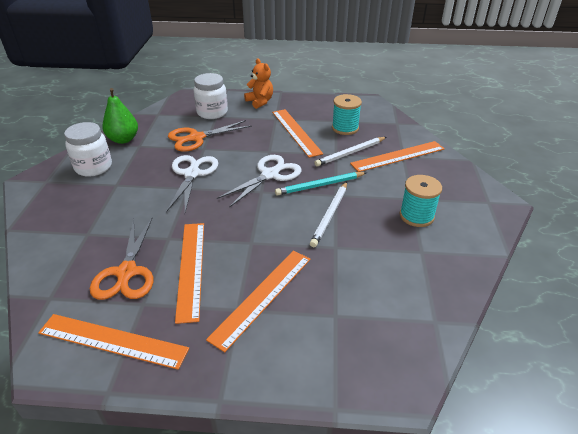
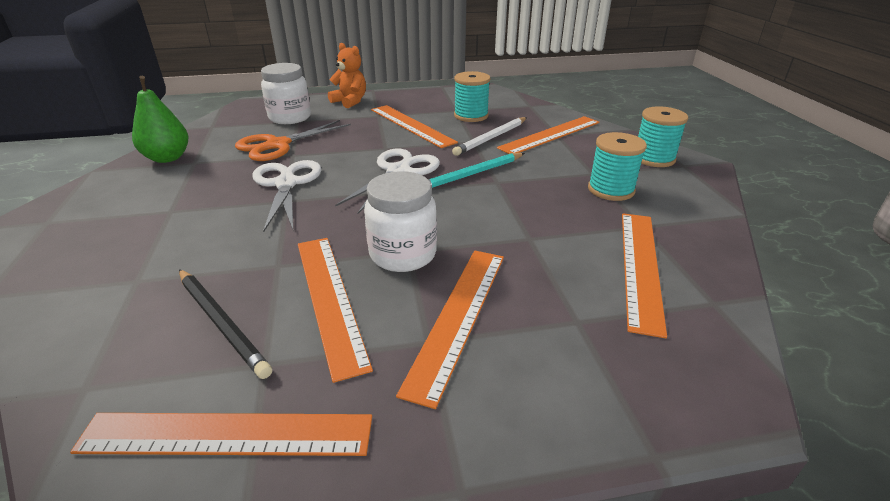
camera: 15 degrees left, 5 degrees down
white jar [64,122,112,177] -> white jar moved to [364,171,437,272]
orange scissors [90,218,153,300] -> black pencil [179,269,272,379]
white pencil [310,182,347,247] -> none
none -> orange ruler [622,213,667,338]
none -> turquoise spool [638,106,688,167]

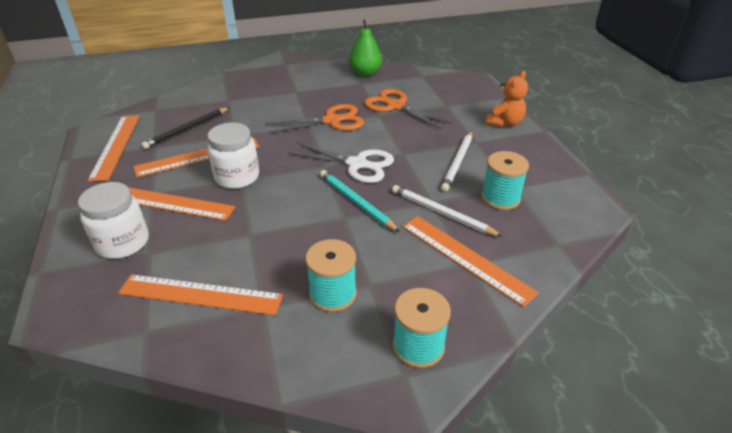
camera: 85 degrees right, 5 degrees up
white scissors [252,160,321,232] -> orange scissors [265,104,364,134]
white jar [261,63,311,124] -> white jar moved to [78,182,149,259]
orange ruler [371,105,458,148] -> white pencil [441,131,472,192]

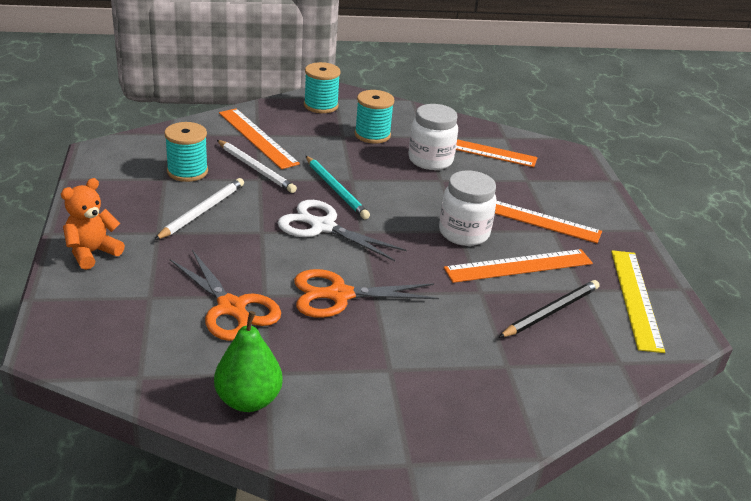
camera: 175 degrees left, 5 degrees down
white jar [78,182,149,259] -> white jar moved to [408,104,458,170]
orange ruler [87,115,140,182] -> yellow ruler [611,250,665,353]

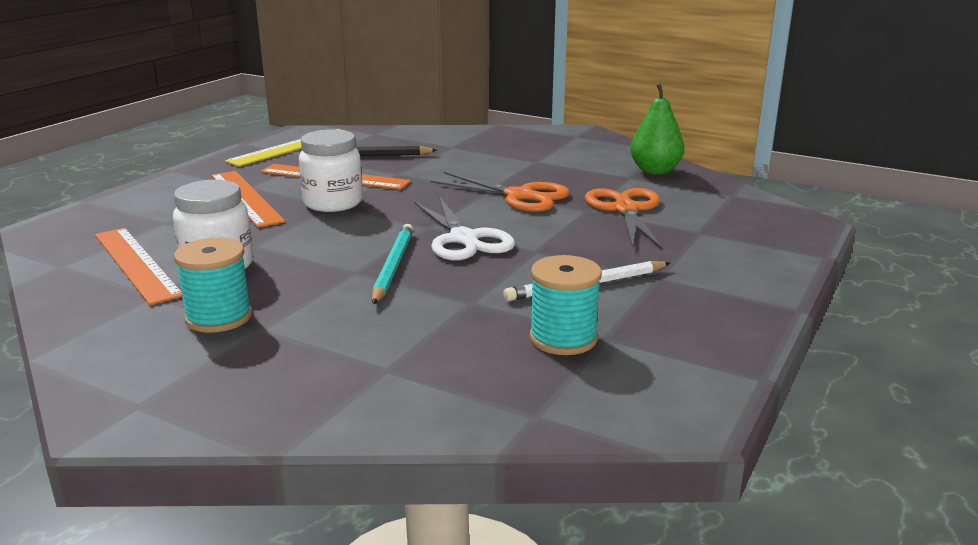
camera: 140 degrees left, 10 degrees down
orange teddy bear [61,178,125,270] -> none
white pencil [217,140,297,193] -> none
orange ruler [219,108,300,169] -> none
turquoise spool [304,62,341,113] -> none

